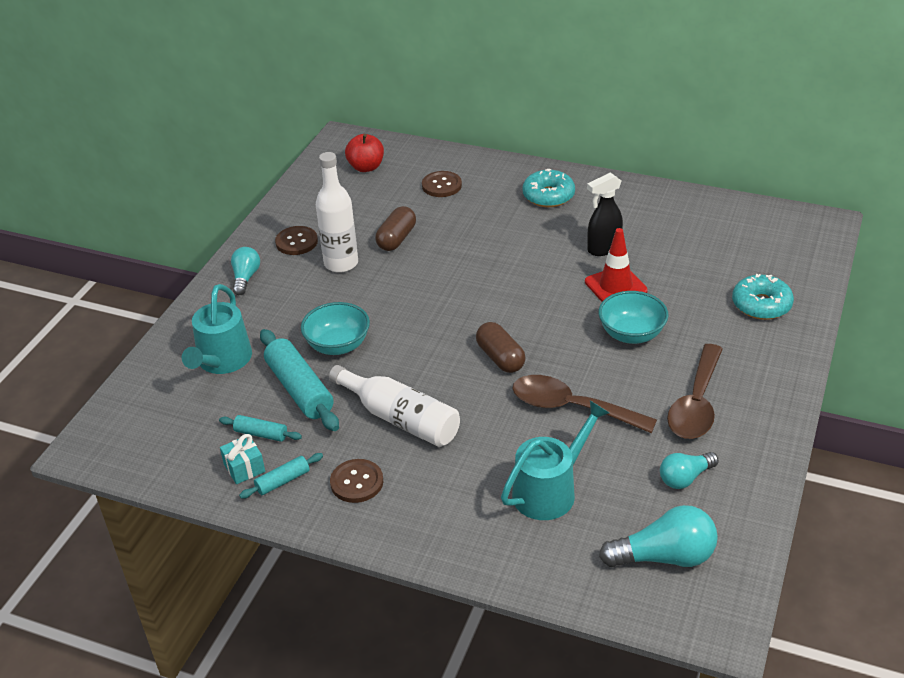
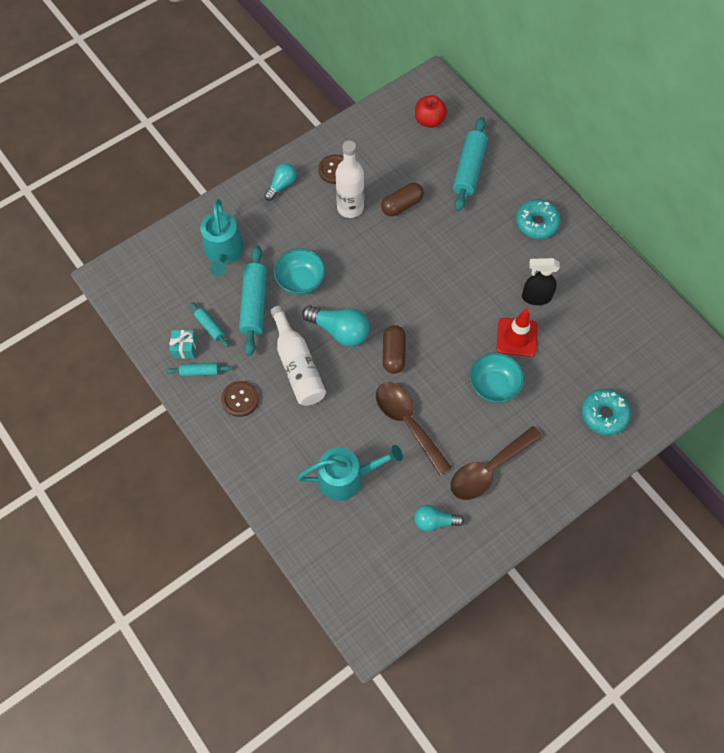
camera: 30 degrees right, 25 degrees up
turquoise watering can [182,284,252,374] -> turquoise watering can turned 45 degrees counterclockwise [200,199,244,276]
brown button [422,171,462,197] -> turquoise rolling pin [453,117,488,211]
turquoise light bulb [599,505,718,567] -> turquoise light bulb moved to [302,305,370,347]

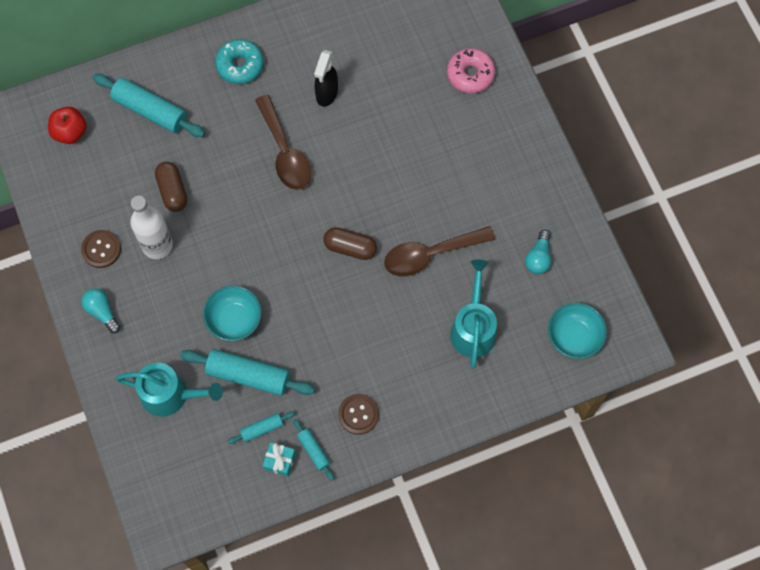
camera: 75 degrees left, 5 degrees up
turquoise rolling pin [166,363,231,377] -> turquoise rolling pin turned 45 degrees counterclockwise [293,419,334,481]
white bottle [270,306,326,406] -> none
turquoise light bulb [302,305,370,347] -> none
brown spoon [450,426,542,500] -> brown spoon moved to [255,95,311,190]
turquoise bowl [470,353,524,403] -> turquoise bowl moved to [548,303,607,359]
red traffic cone [496,309,538,357] -> none
turquoise donut [581,389,631,435] -> pink donut [447,48,495,93]

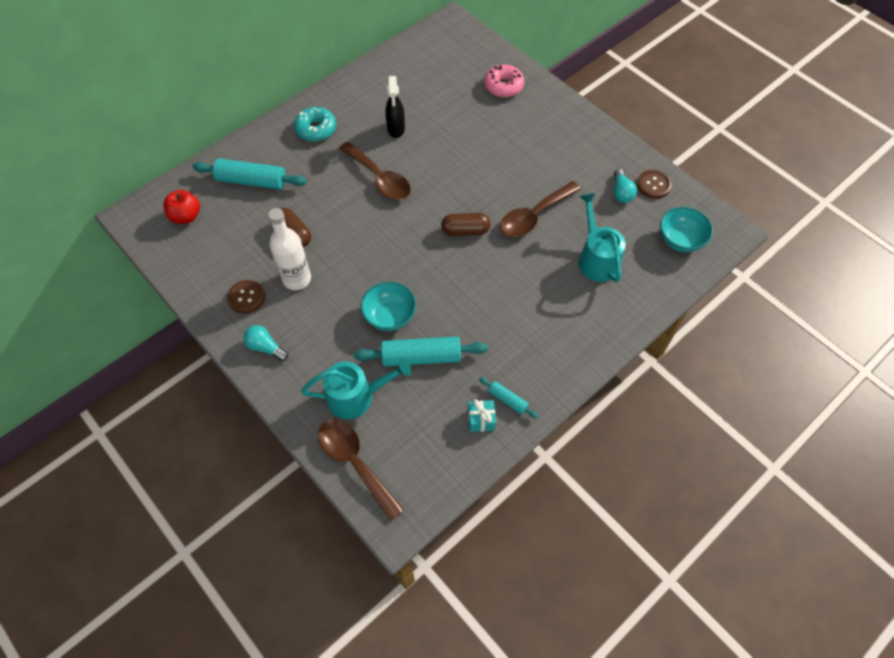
camera: 20 degrees left, 10 degrees down
turquoise rolling pin [228,411,295,444] -> none
brown button [338,394,379,435] -> brown button moved to [637,170,672,199]
none -> brown spoon [318,419,404,521]

